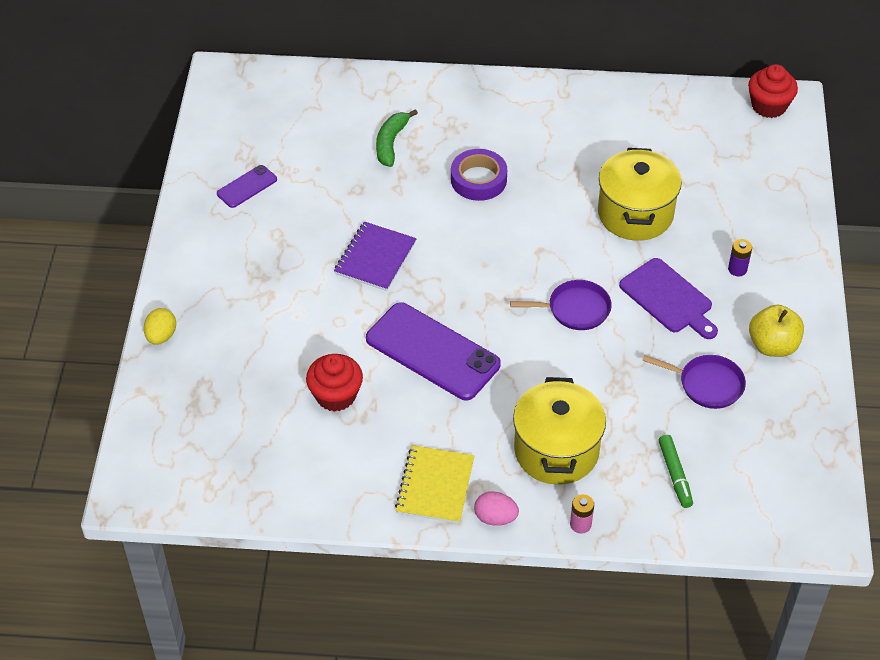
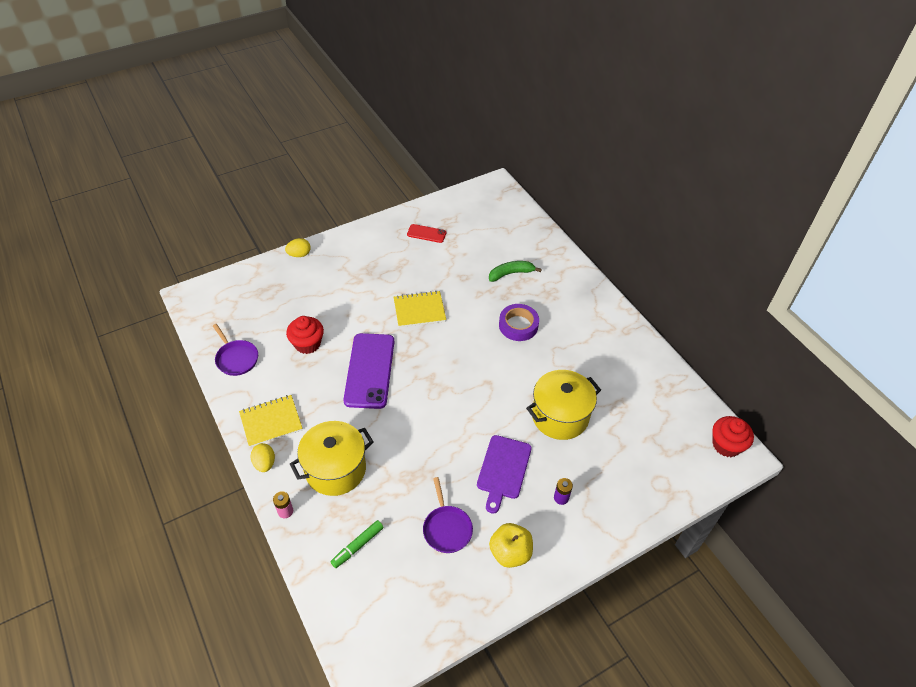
camera: 55 degrees right, 0 degrees up
purple phone [217,165,277,208] -> red phone [407,224,446,243]
purple notebook [334,221,417,291] -> yellow notebook [394,291,446,327]
pink egg [474,491,519,526] -> yellow egg [250,443,275,472]
purple pan [510,280,612,330] -> purple pan moved to [213,324,258,376]

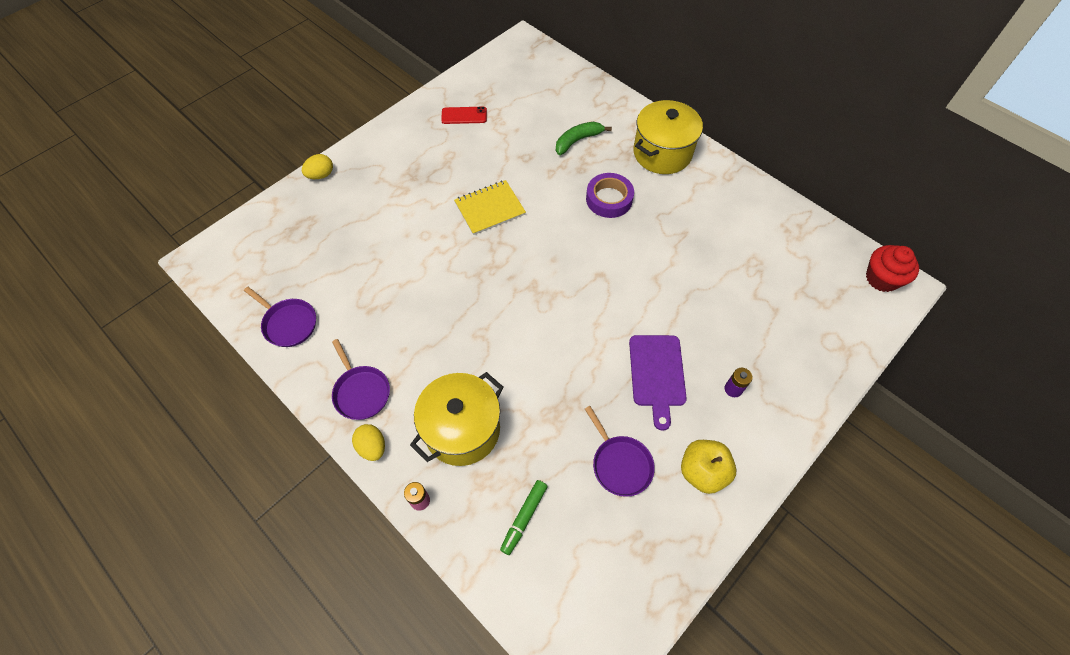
camera: 15 degrees left, 10 degrees up
yellow notebook [239,395,302,447] -> purple pan [332,339,390,420]
red cupcake [286,316,324,354] -> none
purple phone [343,333,394,409] -> none
yellow pot [526,370,601,440] -> yellow pot moved to [633,100,703,174]

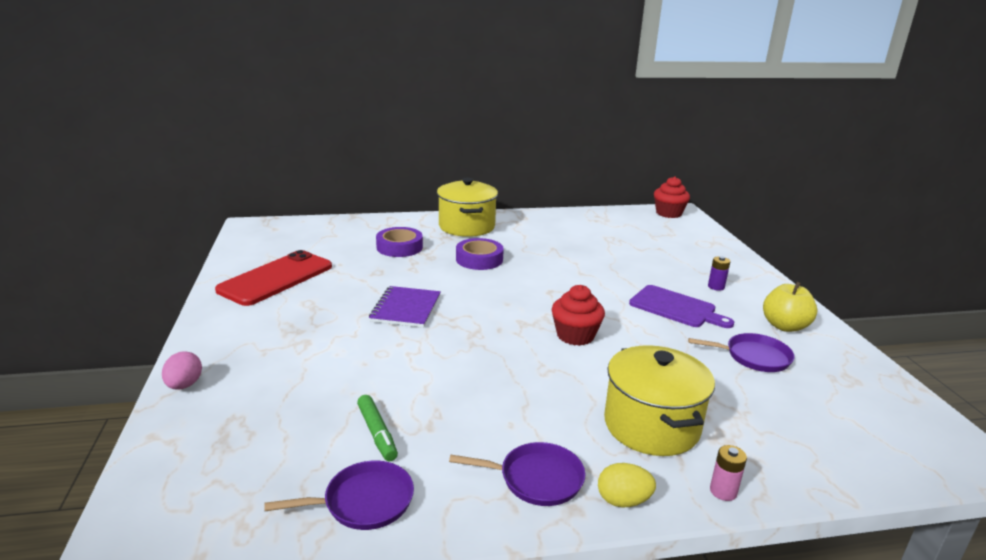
camera: 55 degrees left, 35 degrees down
yellow egg [302,154,333,179] -> pink egg [162,351,202,390]
red phone [441,106,487,124] -> red phone [215,250,332,306], size x2.05
yellow notebook [454,180,526,235] -> purple notebook [369,286,441,328]
green marker [500,480,548,555] -> green marker moved to [357,395,398,461]
green banana [556,122,612,155] -> purple tape [376,227,423,257]
none -> red cupcake [552,285,605,346]

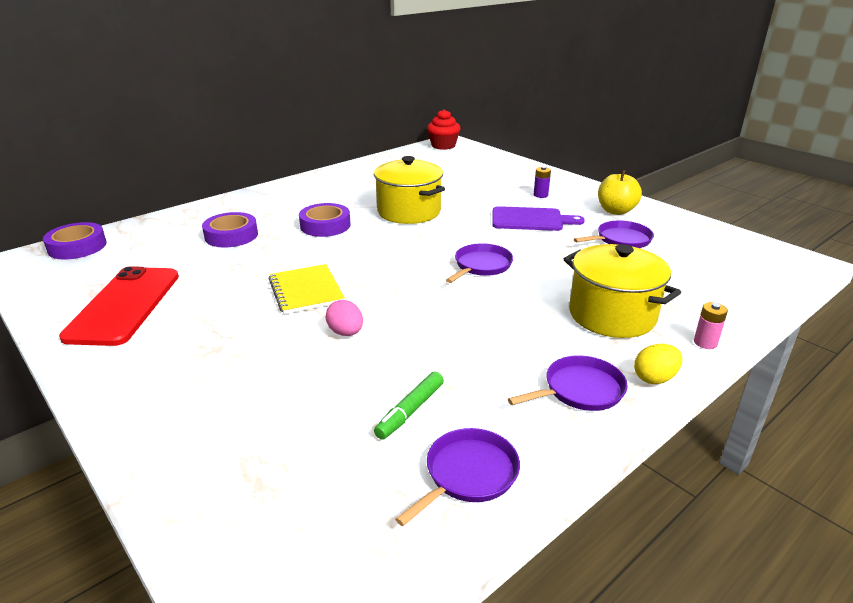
camera: 30 degrees left, 5 degrees up
pink egg [162,351,202,390] -> pink egg moved to [326,300,363,336]
green marker [357,395,398,461] -> green marker turned 90 degrees clockwise [374,371,444,440]
purple notebook [369,286,441,328] -> yellow notebook [269,264,345,314]
yellow pot [437,178,498,237] -> yellow pot moved to [374,156,445,224]
red cupcake [552,285,605,346] -> purple pan [446,243,513,283]
none -> purple tape [43,222,107,260]

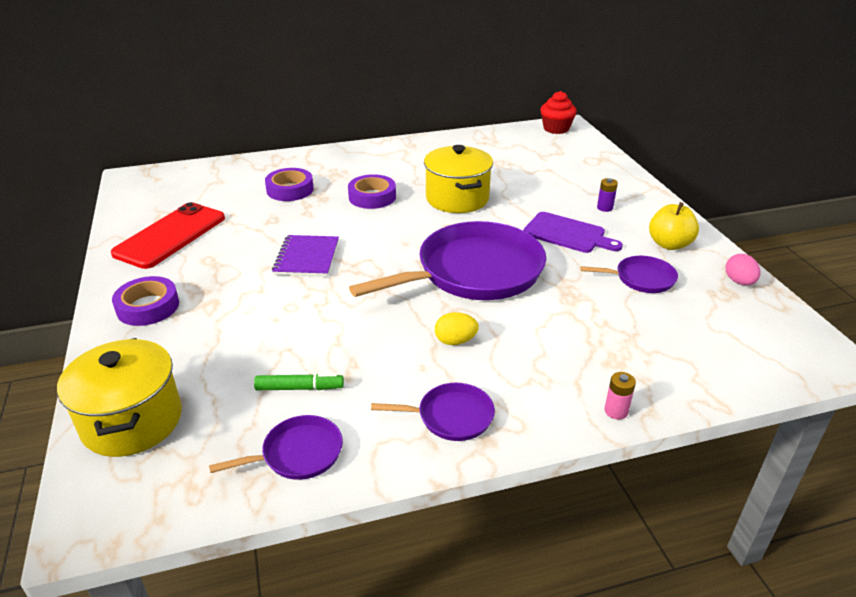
camera: 25 degrees right, 5 degrees up
purple tape [43,222,107,260] -> purple tape moved to [112,276,179,326]
yellow notebook [269,264,345,314] -> purple notebook [272,235,339,277]
pink egg [326,300,363,336] -> pink egg moved to [726,254,760,285]
green marker [374,371,444,440] -> green marker turned 150 degrees counterclockwise [254,374,344,390]
purple pan [446,243,513,283] -> purple pan [349,221,546,300], size x2.17
yellow pot [564,244,681,338] -> yellow pot moved to [57,338,182,457]
yellow egg [634,344,682,384] -> yellow egg moved to [435,312,479,345]

